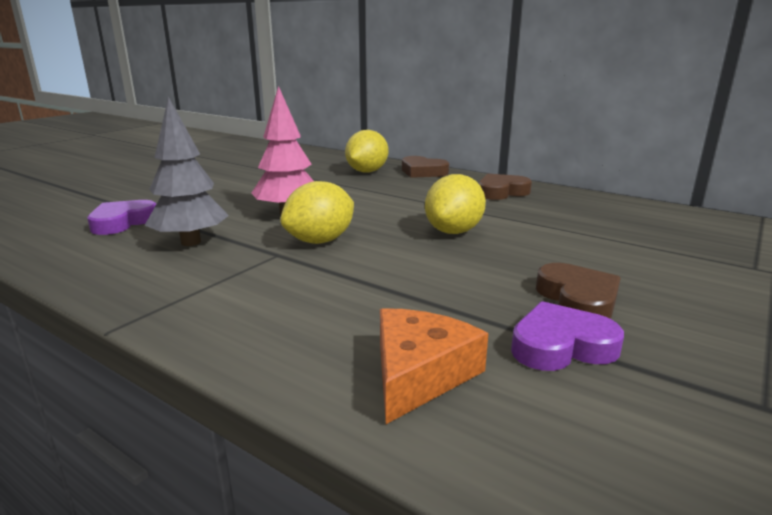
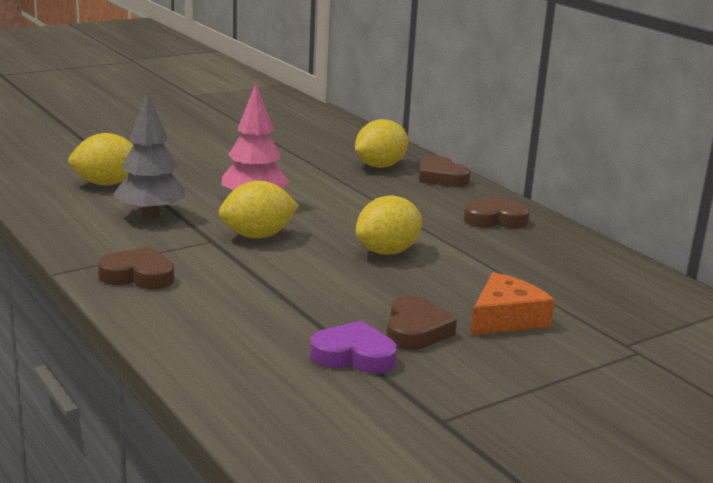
camera: 20 degrees right, 0 degrees up
purple heart [87,200,156,235] -> yellow lemon [68,133,133,186]
orange cheese [380,308,488,424] -> orange cheese moved to [471,272,555,335]
none -> brown heart [98,246,175,289]

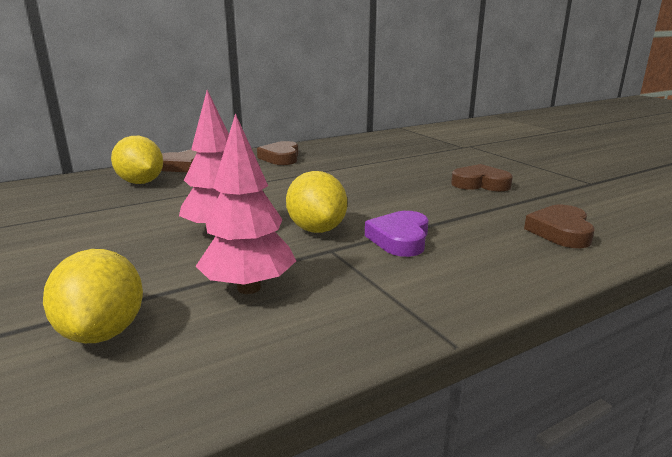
camera: 85 degrees left, 0 degrees up
brown heart [98,246,175,289] -> brown heart moved to [524,205,595,248]
grey tree [114,90,185,219] -> pink tree [196,113,296,294]
purple heart [310,321,397,373] -> purple heart moved to [365,211,429,257]
yellow lemon [356,195,422,255] -> none
orange cheese [471,272,555,335] -> none

